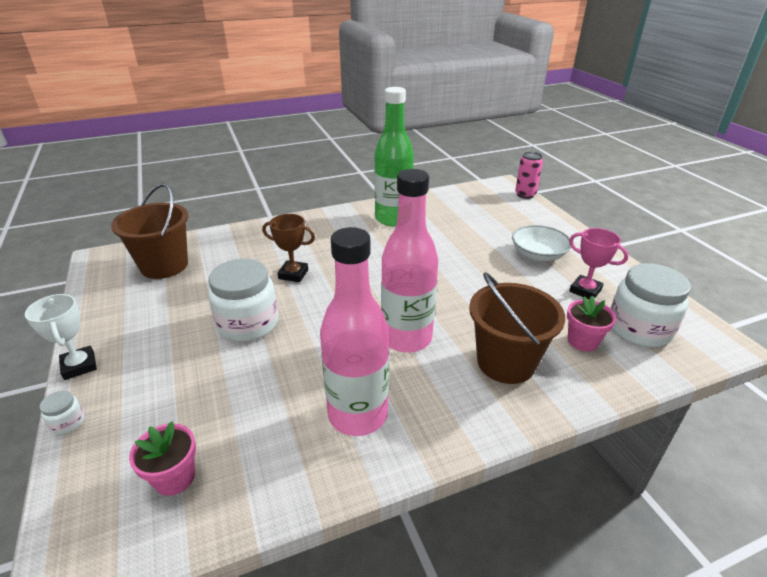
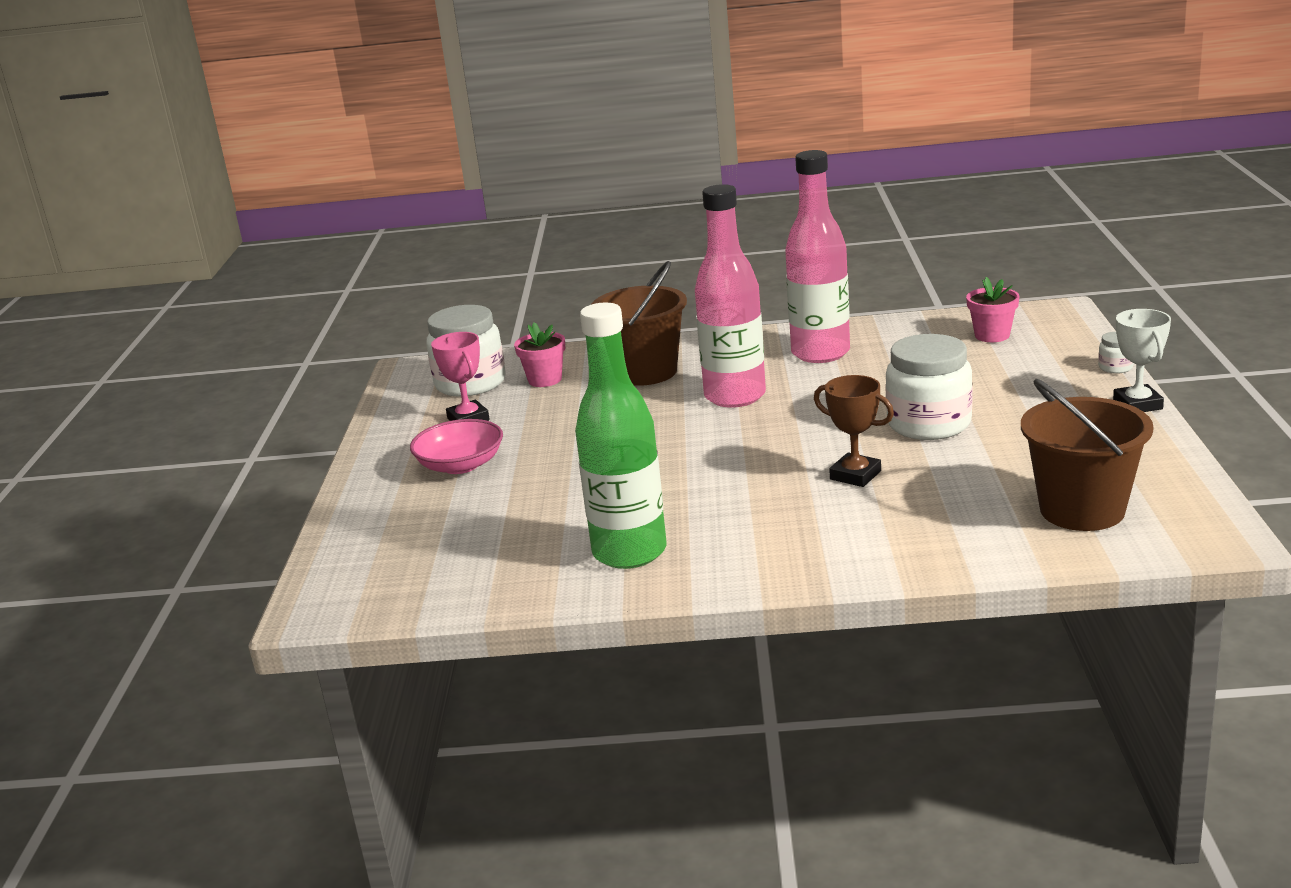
camera: 155 degrees left, 10 degrees down
white bowl [512,225,571,261] -> pink bowl [410,419,503,474]
pink can [515,152,543,199] -> none

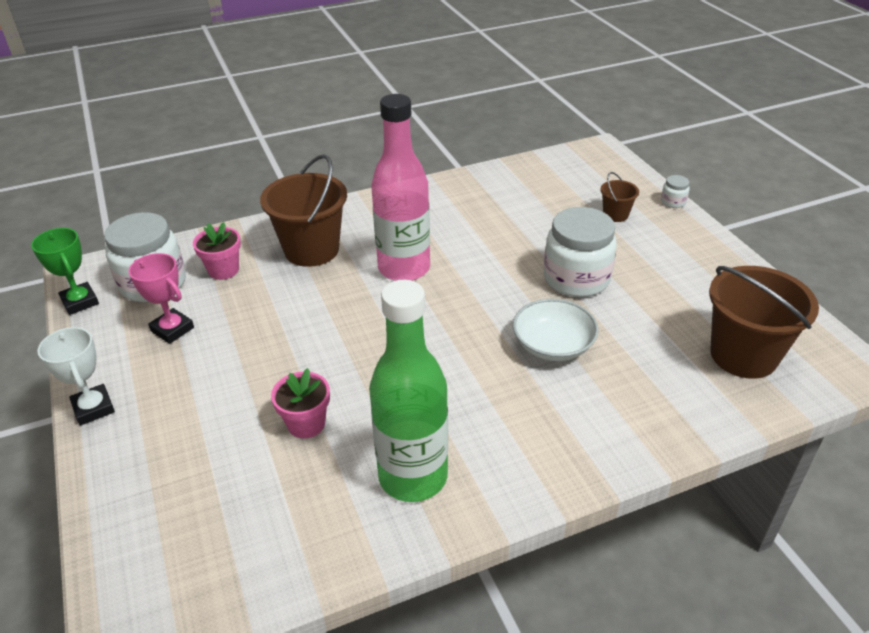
camera: 25 degrees left, 15 degrees up
pink bowl [410,419,503,474] -> none
pink bottle [785,150,850,363] -> none
brown trophy [814,375,894,487] -> white bowl [513,299,599,361]
pink flower pot [966,277,1019,342] -> pink flower pot moved to [271,368,330,439]
white trophy [1113,309,1171,412] -> white trophy moved to [37,327,115,426]
none -> green trophy [31,228,99,315]
none -> brown bucket [600,172,639,222]

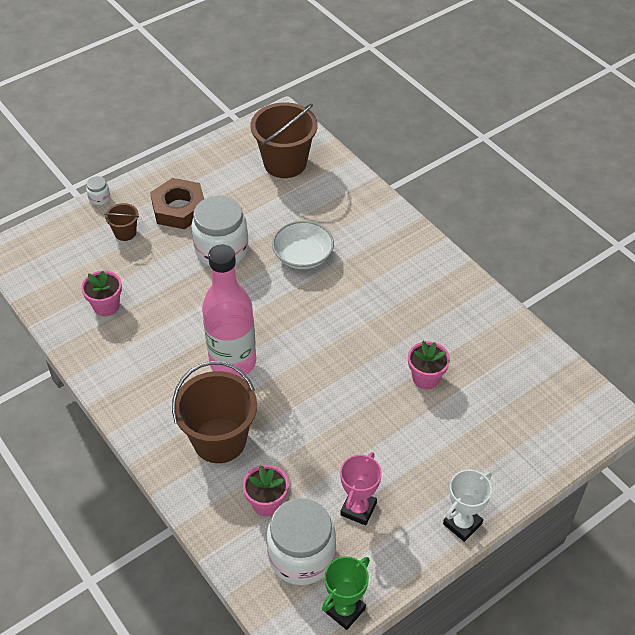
camera: 105 degrees left, 10 degrees up
green bottle [369,280,448,502] -> none
none -> pink flower pot [81,271,122,316]
none -> brown nut [150,178,204,229]

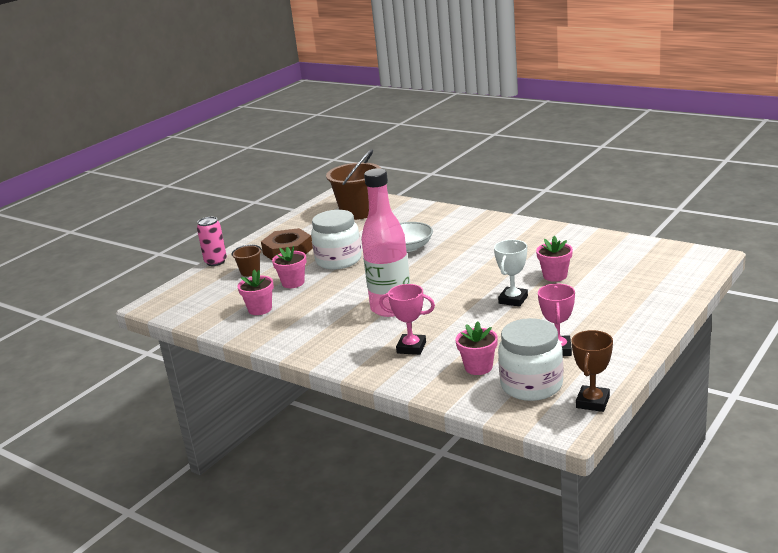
camera: 15 degrees left, 25 degrees down
white jar [86,176,110,205] -> pink can [197,217,227,266]
brown bucket [172,361,257,463] -> pink trophy [379,284,435,355]
green trophy [322,556,370,630] -> brown trophy [571,330,613,412]
white trophy [443,470,492,542] -> white trophy moved to [494,240,528,307]
none -> pink flower pot [272,246,306,288]

